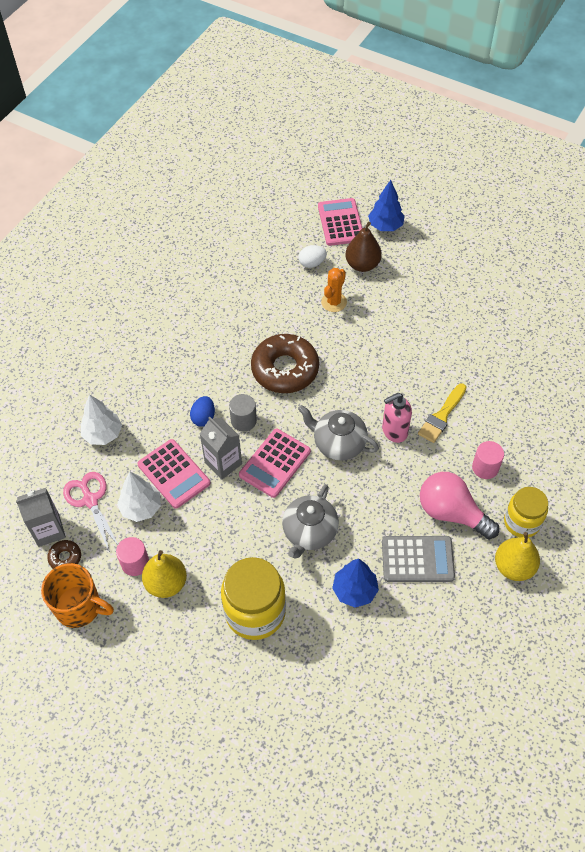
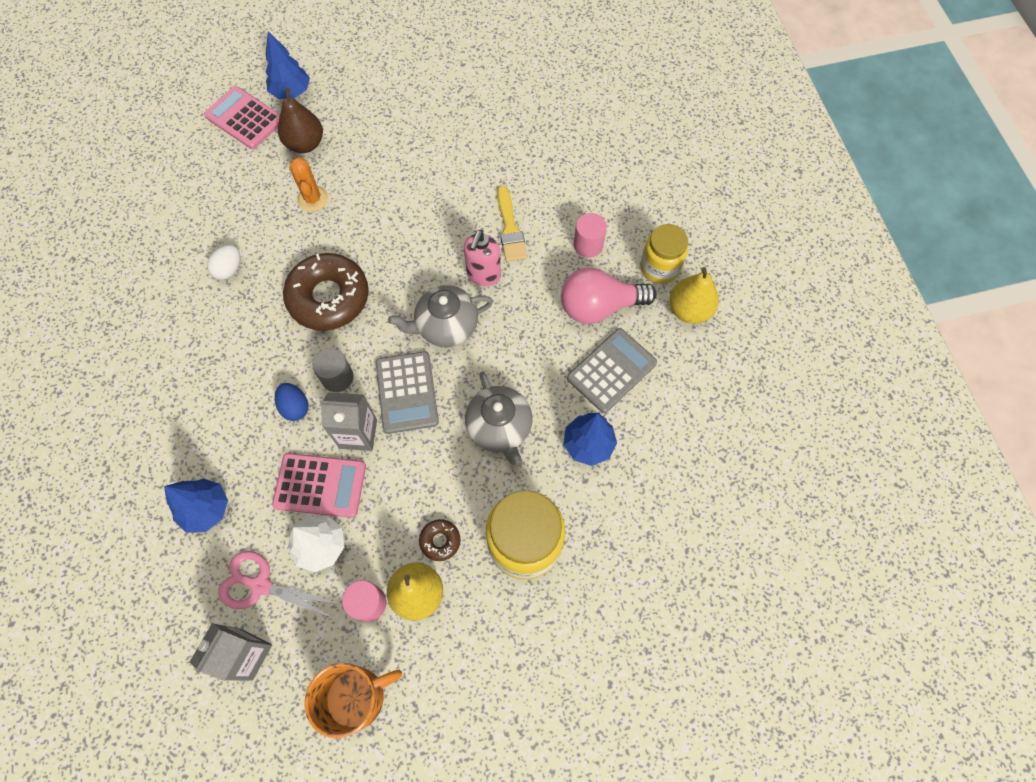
camera: 45 degrees left, 10 degrees up
brown donut [47,540,81,569] -> brown donut moved to [419,519,461,561]
white tree [81,394,122,445] -> blue tree [164,478,228,533]
pink calculator [239,429,311,498] -> grey calculator [376,351,439,434]
white egg [298,245,327,268] -> white egg moved to [207,245,240,280]

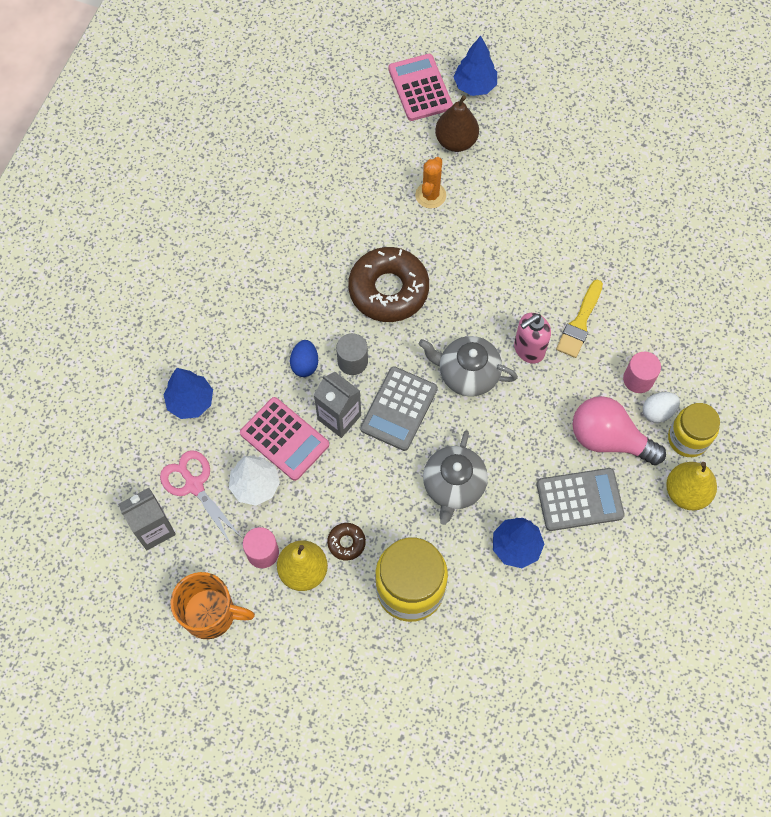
camera: 35 degrees right, 0 degrees up
white egg [207,245,240,280] -> white egg moved to [643,392,680,423]

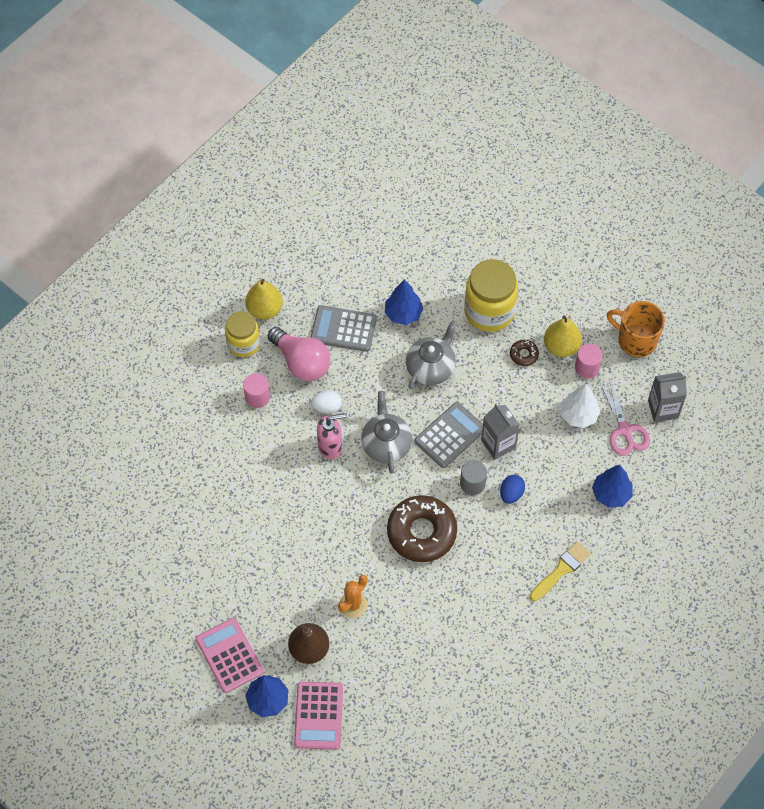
camera: 160 degrees left, 5 degrees down
pink calculator [240,397,329,481] -> pink calculator moved to [196,618,264,693]
grey teapot [419,336,518,397] -> grey teapot turned 135 degrees counterclockwise [361,391,412,474]
yellow brush [556,279,603,358] -> yellow brush moved to [530,541,591,601]
white egg [643,392,680,423] -> white egg moved to [311,390,342,414]

